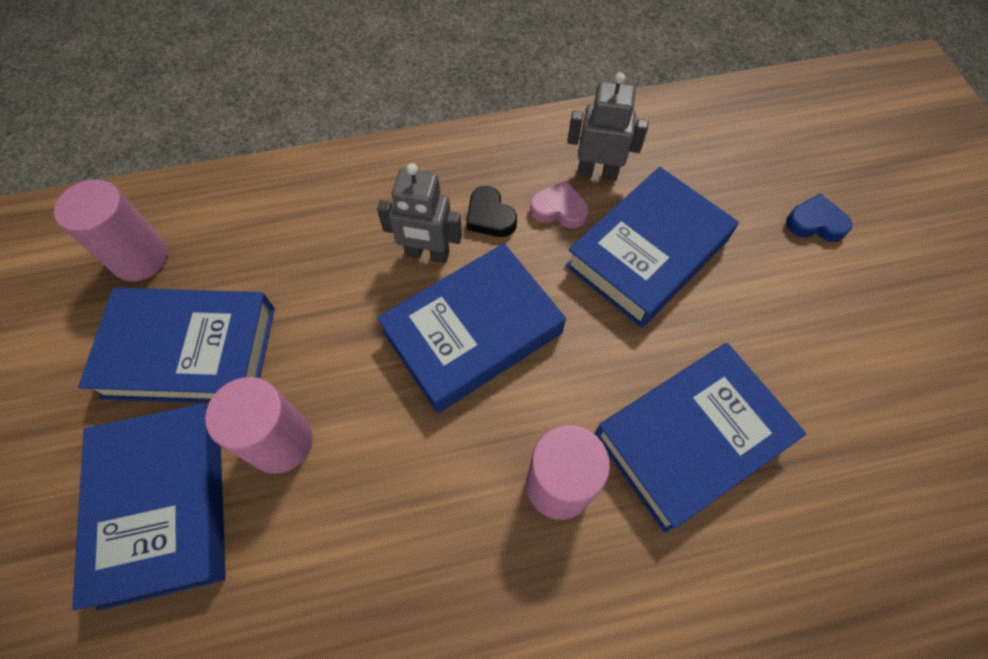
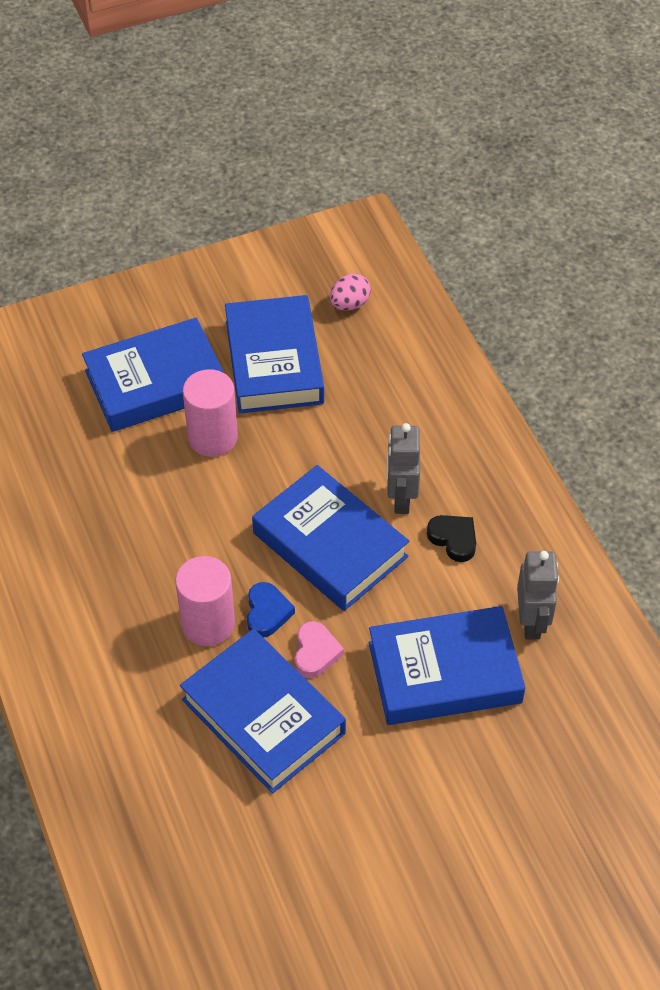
camera: 80 degrees right, 10 degrees down
pink cylinder [54,179,167,281] -> pink egg [329,273,371,311]
black heart [466,186,517,237] -> black heart turned 90 degrees clockwise [427,515,476,562]
pink heart [530,181,589,229] -> pink heart moved to [295,621,344,678]
blue book [565,167,739,328] -> blue book turned 45 degrees counterclockwise [369,606,526,725]
blue heart [786,193,852,242] -> blue heart moved to [247,582,295,638]

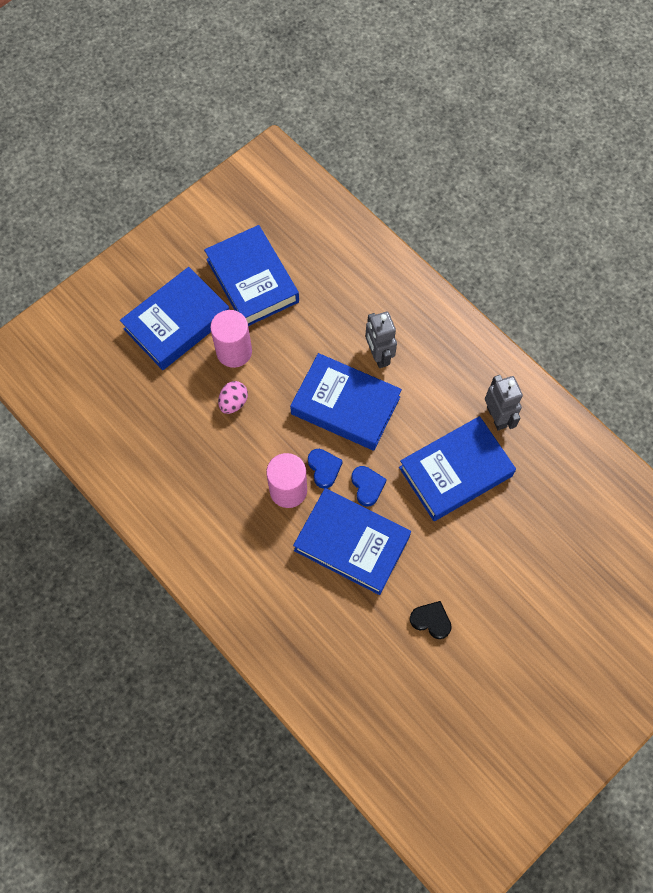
camera: 20 degrees left, 15 degrees up
pink heart [295,621,344,678] -> blue heart [352,466,387,507]
pink egg [329,273,371,311] -> pink egg moved to [218,381,248,414]
black heart [427,515,476,562] -> black heart moved to [410,601,452,639]

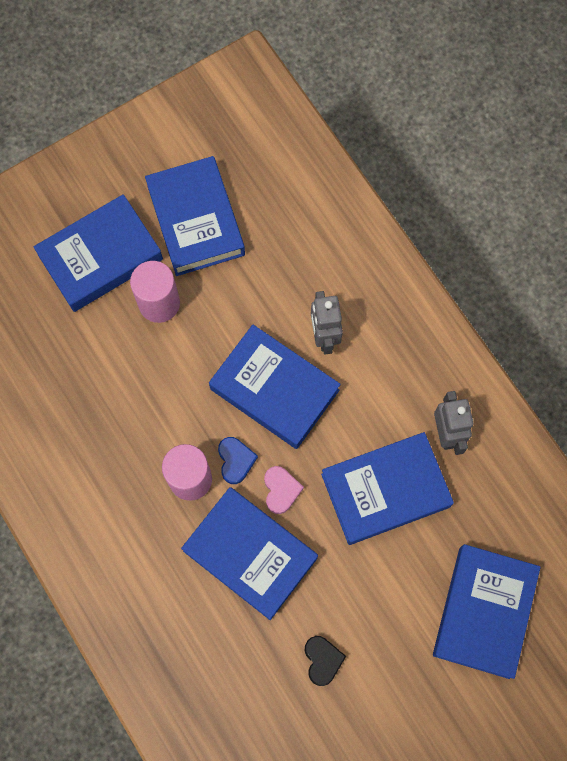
camera: 10 degrees right, 5 degrees up
pink egg [218,381,248,414] -> none
blue heart [352,466,387,507] -> pink heart [264,466,304,514]
black heart [410,601,452,639] -> black heart turned 45 degrees clockwise [305,636,346,686]
none -> blue book [433,544,541,679]

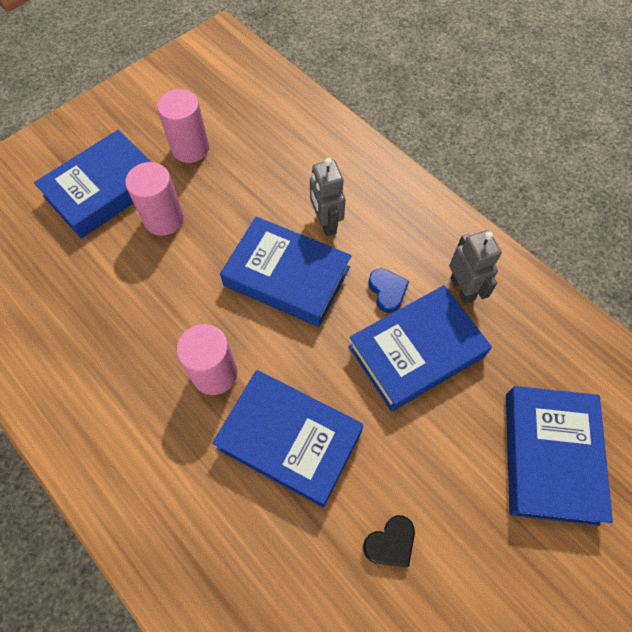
camera: 10 degrees left, 10 degrees down
blue book [145,156,245,276] -> pink cylinder [157,89,209,163]
blue heart [218,437,258,484] -> blue heart moved to [368,268,409,313]
pink heart [264,466,304,514] -> none
black heart [305,636,346,686] -> black heart turned 75 degrees clockwise [363,515,415,567]

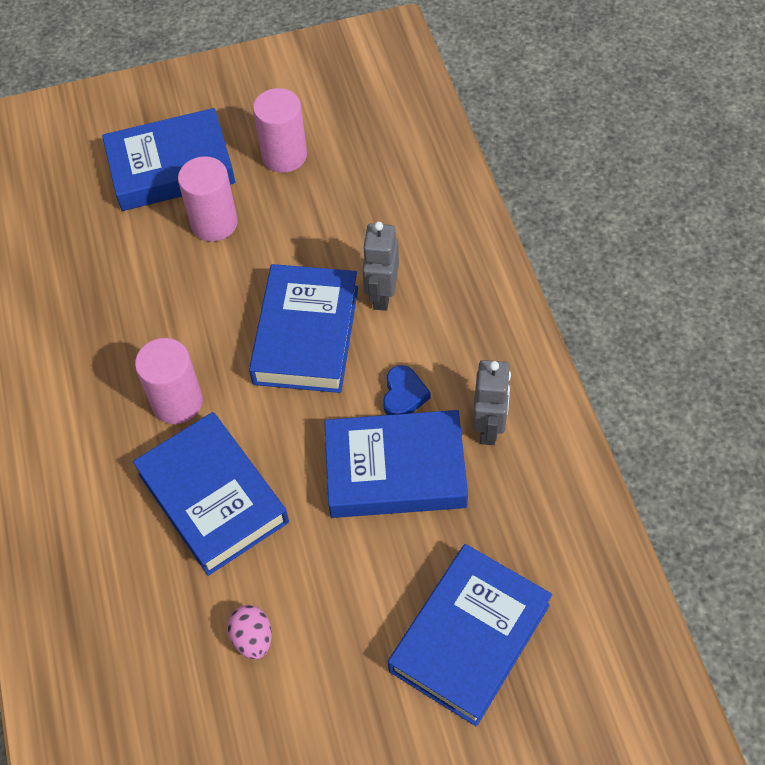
camera: 30 degrees right, 5 degrees down
blue book [220,217,351,327] -> blue book turned 45 degrees clockwise [249,264,358,393]
black heart [363,515,415,567] -> pink egg [227,605,272,659]

